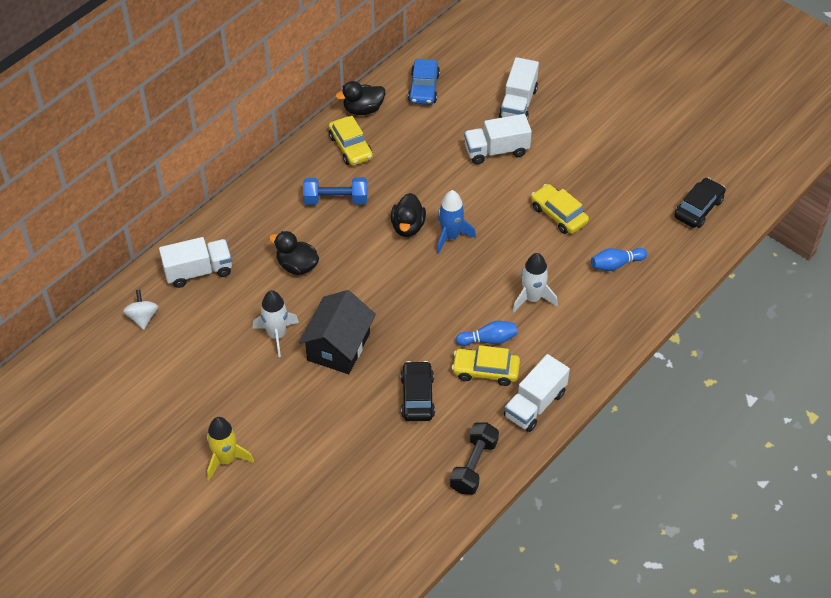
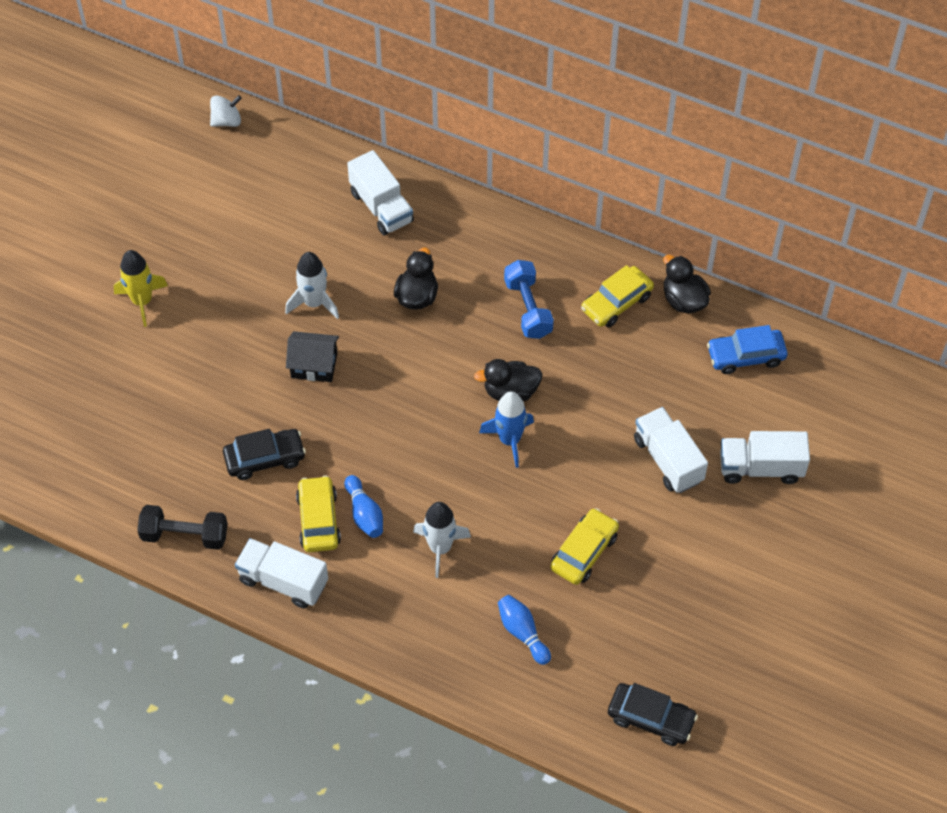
camera: 75 degrees right, 5 degrees up
white spinning top [123,290,159,330] -> white spinning top moved to [210,95,242,127]
black house [299,290,376,374] -> black house [286,331,339,382], size x0.65

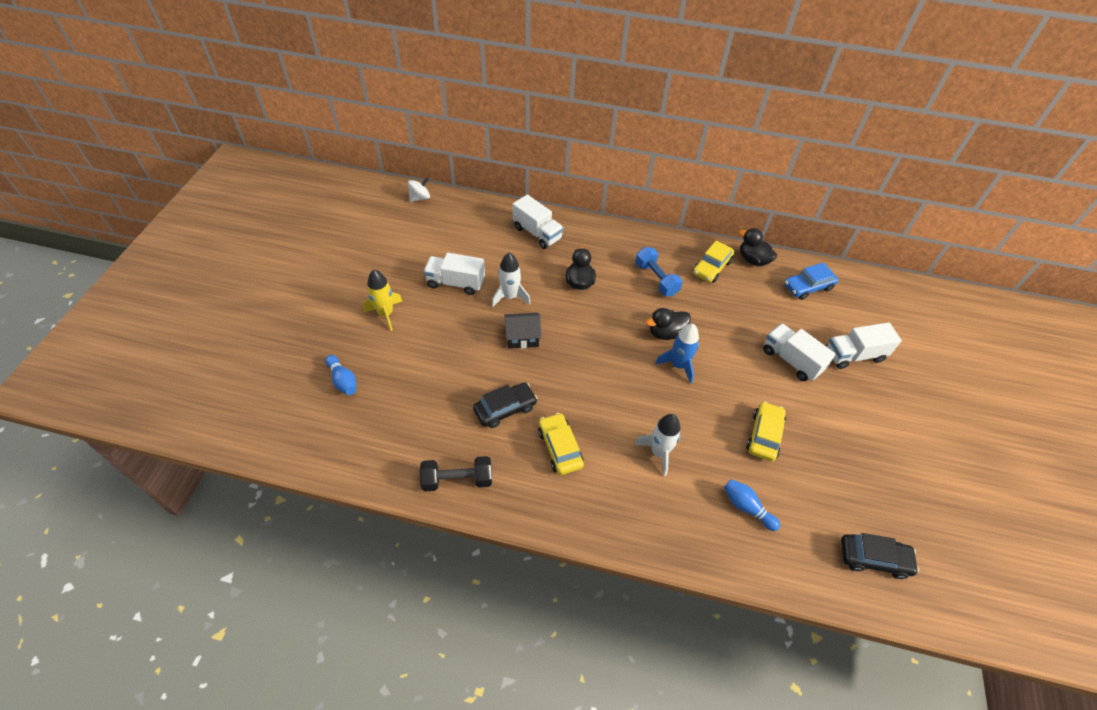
camera: 15 degrees left, 5 degrees down
white truck [235,538,328,609] -> white truck moved to [423,253,485,295]
blue bowling pin [344,475,383,538] -> blue bowling pin moved to [325,355,356,395]

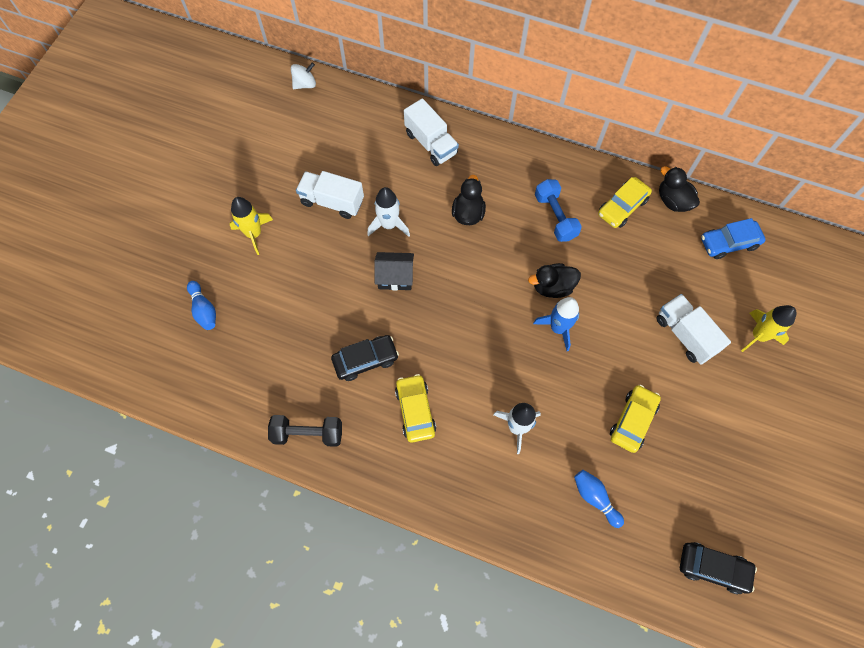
camera: 10 degrees right, 15 degrees up
white truck [826,322,902,369] -> yellow rocket [741,305,797,352]

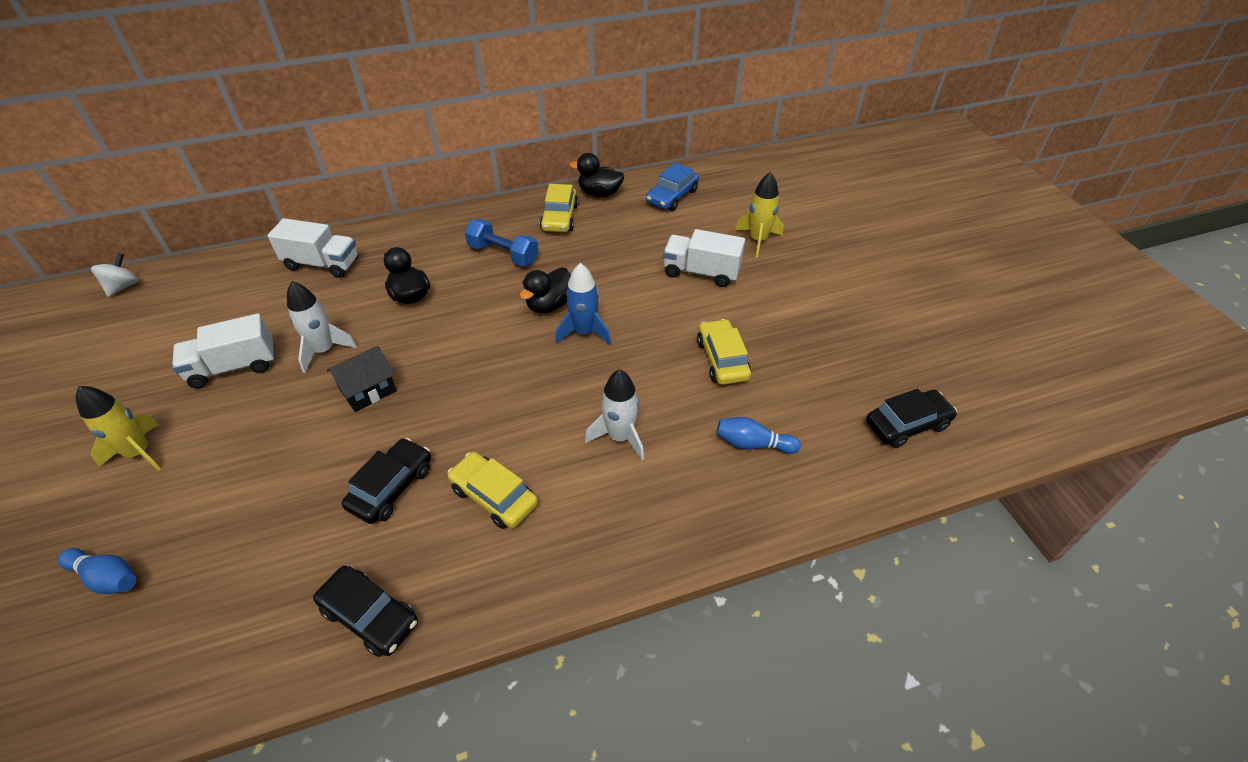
camera: 40 degrees left, 20 degrees down
black dumbbell [268,415,342,447] -> black car [313,566,418,657]

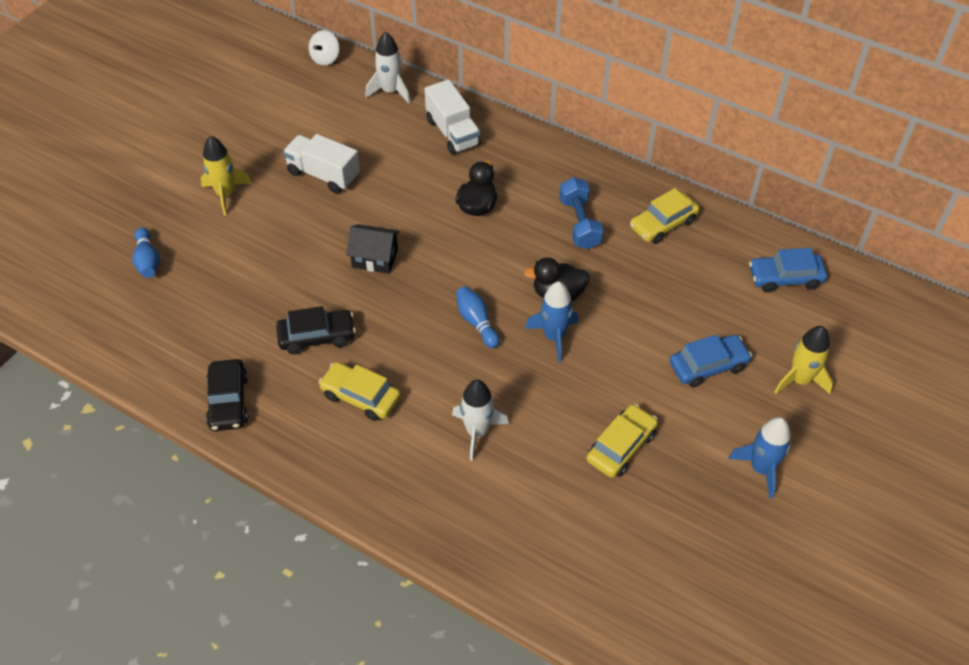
camera: 50 degrees right, 5 degrees up
white spinning top [91,253,139,297] -> white spinning top turned 135 degrees clockwise [309,30,339,66]
white rocket [287,281,357,373] -> white rocket moved to [365,32,410,103]
yellow car [447,452,538,529] -> yellow car turned 60 degrees counterclockwise [319,362,401,421]
black duck [569,153,624,197] -> none
white truck [663,229,745,287] -> blue car [670,335,752,387]
blue bowling pin [716,417,801,454] -> blue bowling pin moved to [456,286,500,348]
black car [866,389,957,448] -> none
none -> blue rocket [728,417,791,499]

